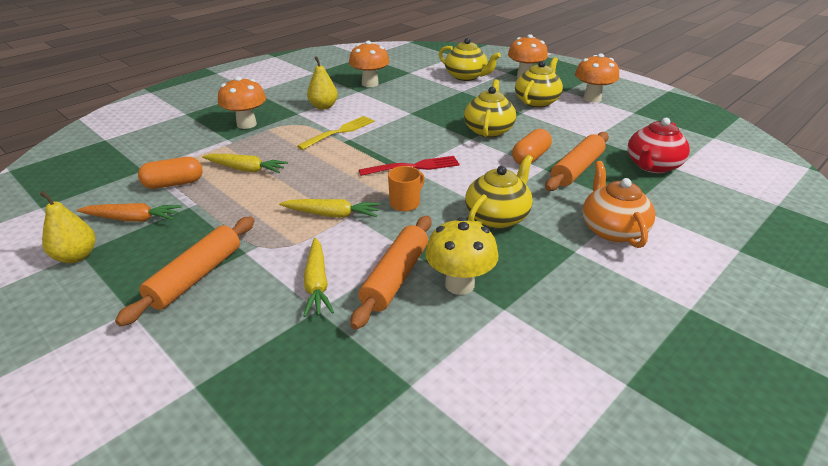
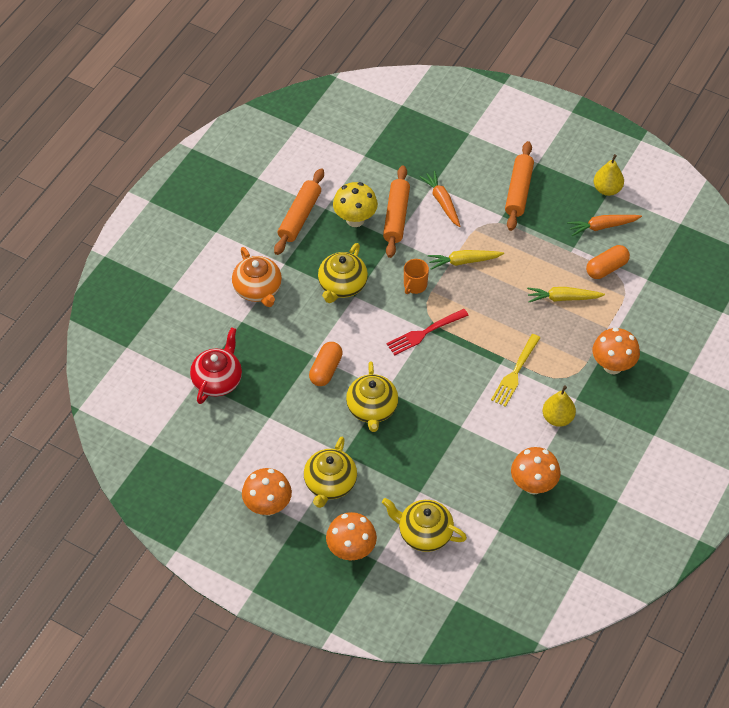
camera: 165 degrees right, 20 degrees up
yellow carrot [303,238,334,317] -> orange carrot [419,171,460,227]
orange rolling pin [545,132,609,191] -> orange rolling pin moved to [274,168,324,255]

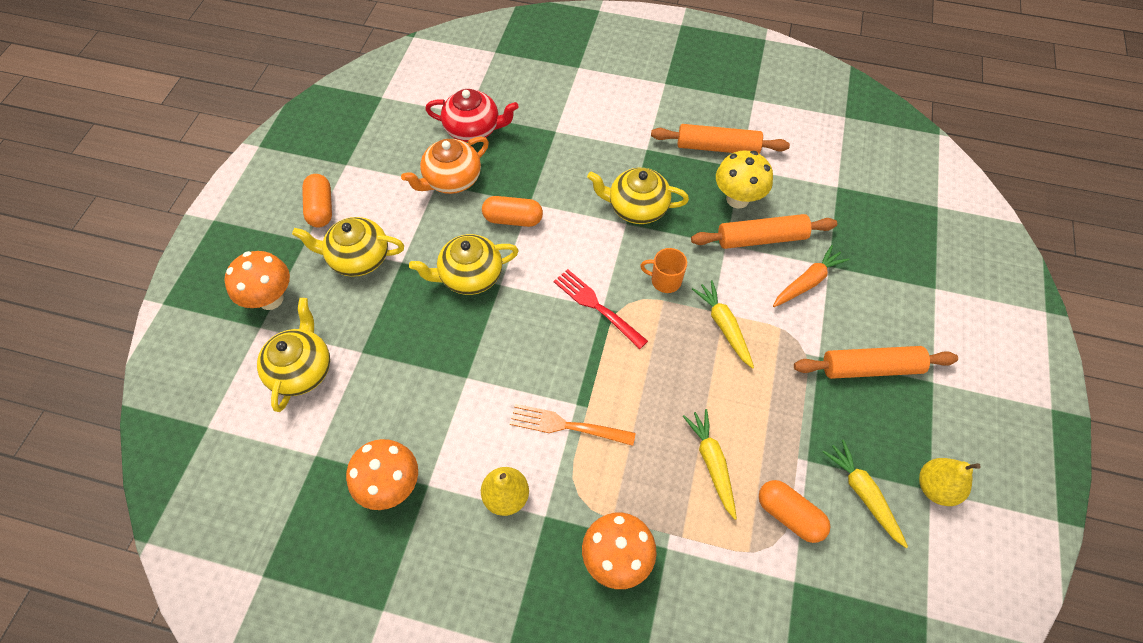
camera: 75 degrees right, 5 degrees up
orange teapot [232,247,282,307] -> orange teapot moved to [401,137,489,194]
orange mushroom [242,468,292,516] -> orange capsule [302,174,332,228]
yellow fork [491,334,540,407] -> orange fork [510,404,636,446]
orange carrot [567,215,642,236] -> yellow carrot [823,439,908,548]

